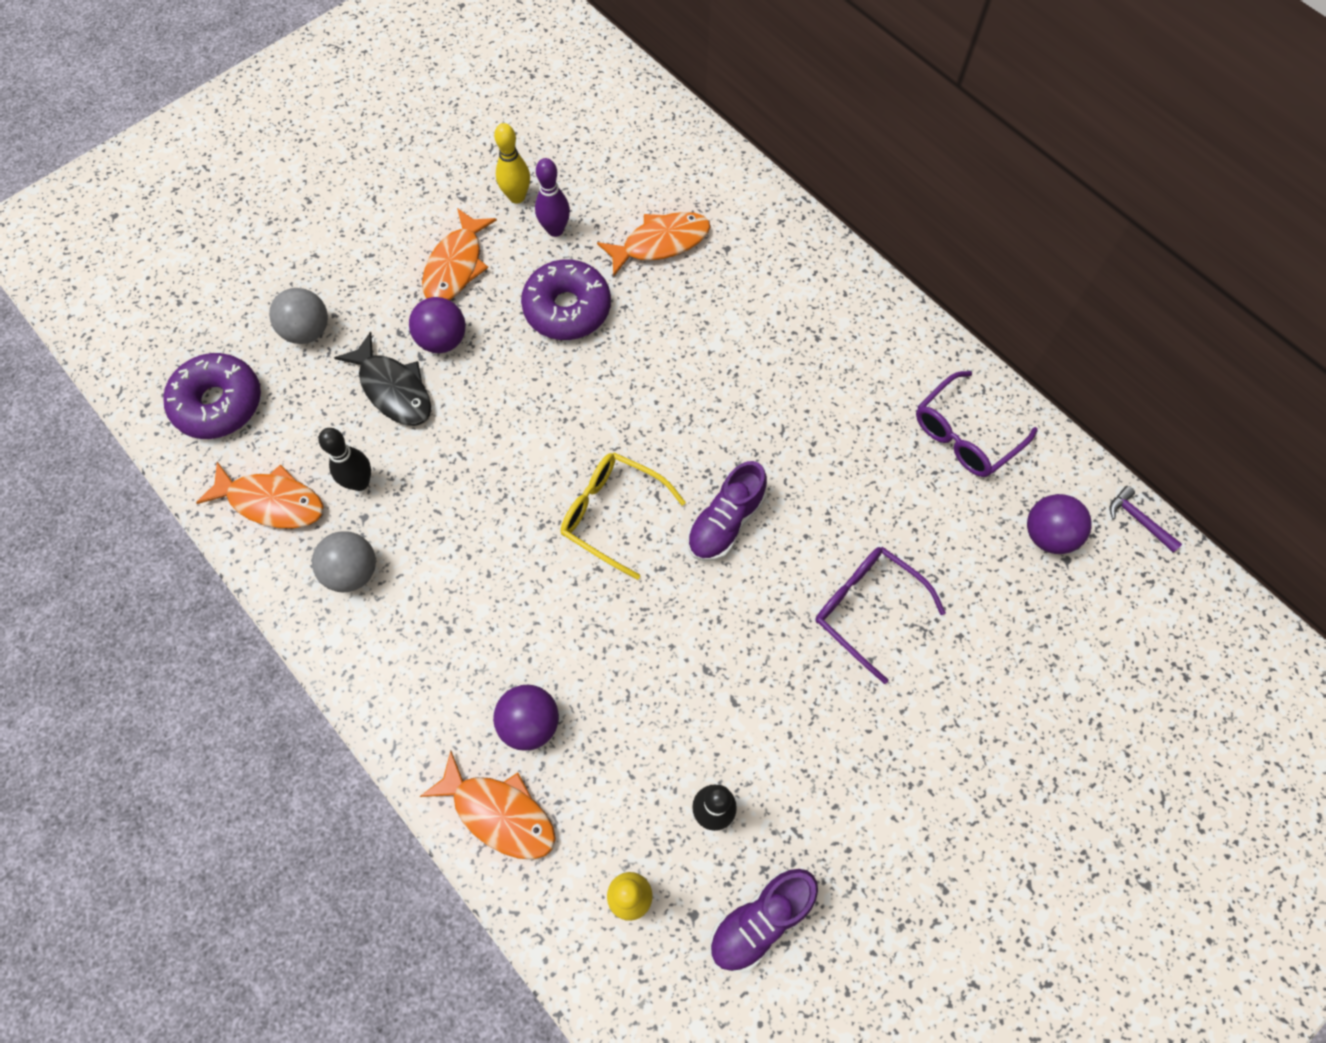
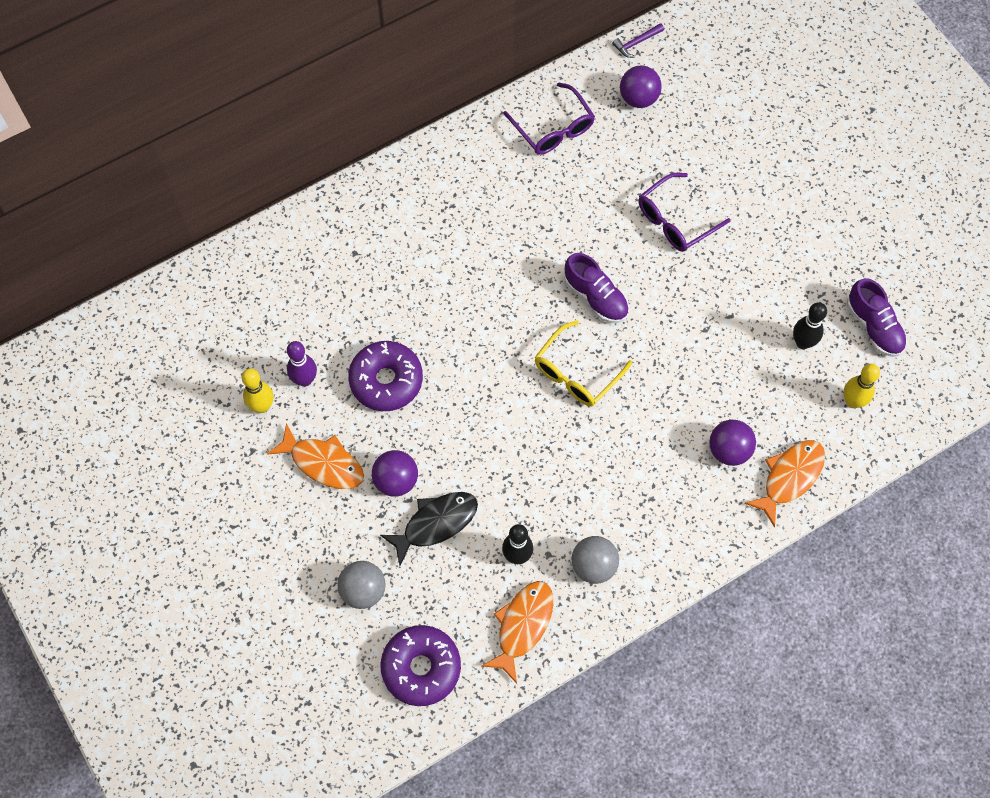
camera: 80 degrees left, 0 degrees up
orange fish [597,212,710,277] -> none

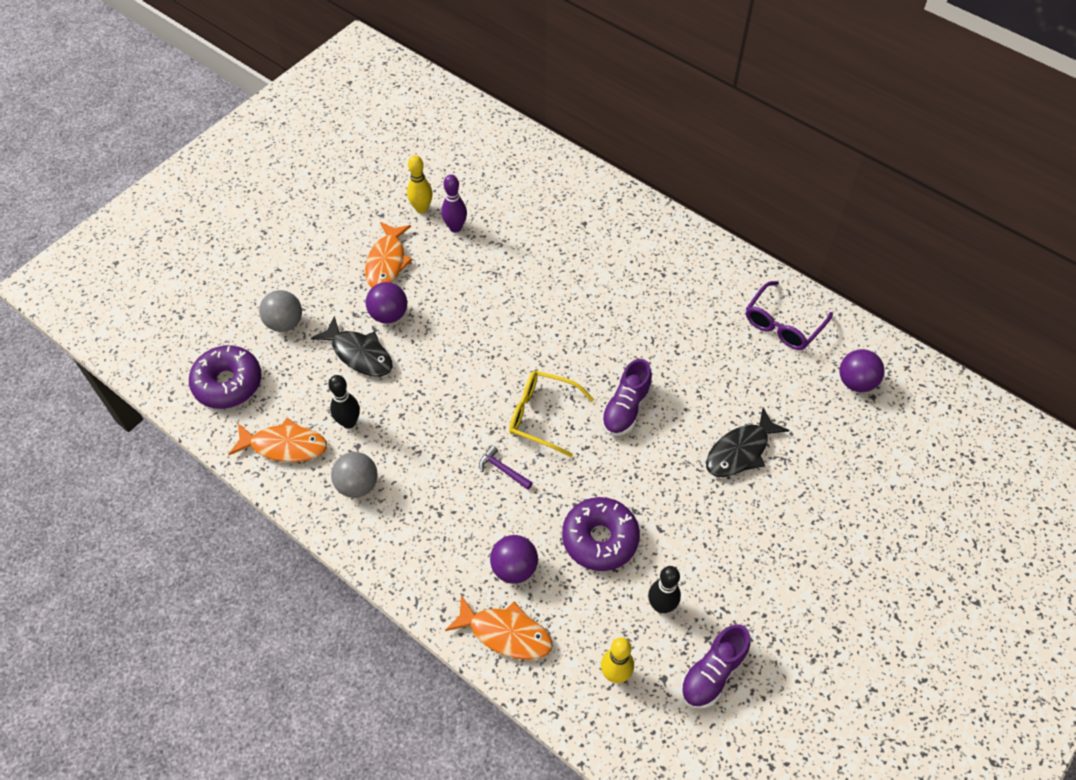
camera: 70 degrees right, 10 degrees down
purple donut [348,341,423,411] -> purple donut moved to [562,497,640,571]
purple hammer [612,23,664,58] -> purple hammer moved to [479,445,533,490]
purple glasses [639,173,731,252] -> black fish [706,408,790,477]

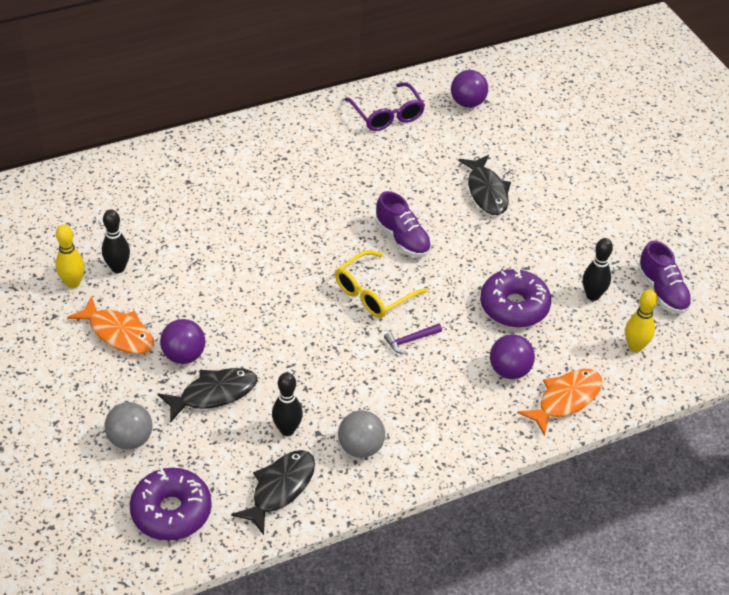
camera: 65 degrees left, 10 degrees down
orange fish [228,418,327,462] -> black fish [231,450,315,535]
purple bowling pin [441,175,467,232] -> black bowling pin [102,209,130,273]

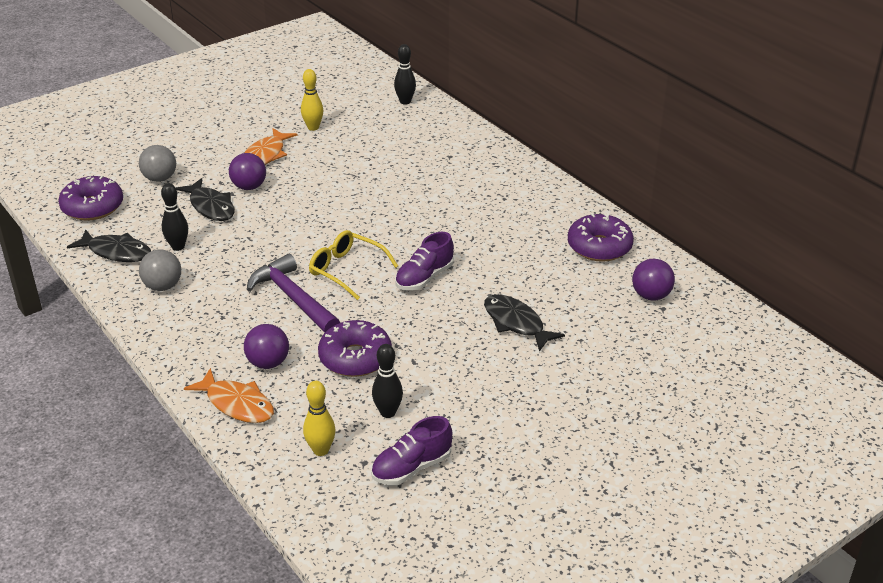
camera: 80 degrees right, 10 degrees down
black bowling pin [102,209,130,273] -> black bowling pin moved to [394,44,416,104]
purple glasses [344,83,425,131] -> purple donut [568,213,634,262]
purple hammer [384,323,442,354] -> purple hammer [247,254,340,333], size x2.23
black fish [458,155,511,215] -> black fish turned 75 degrees clockwise [484,294,565,352]

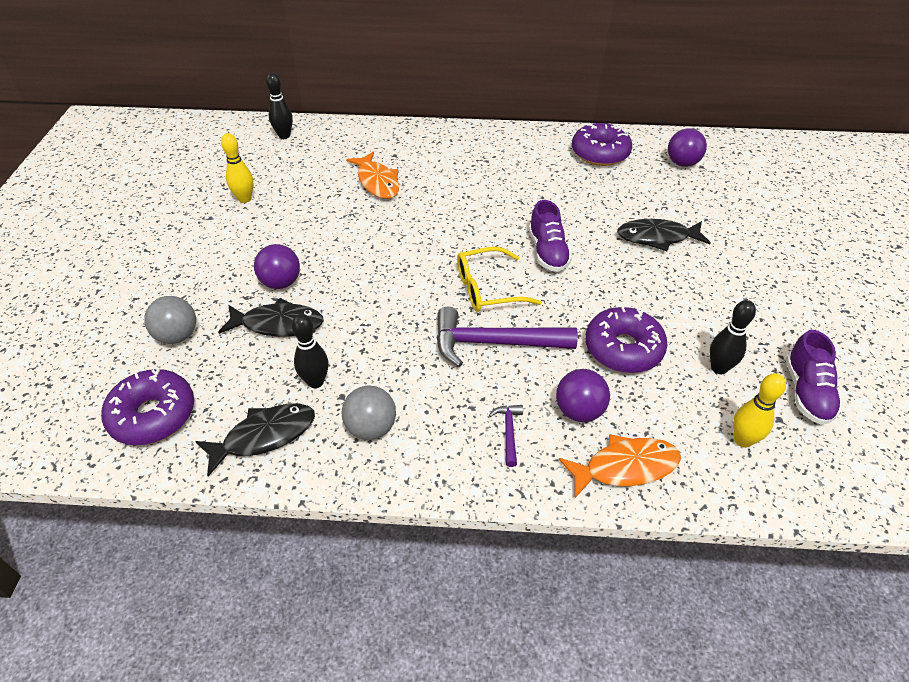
camera: 50 degrees left, 10 degrees up
orange fish [244,128,298,165] -> orange fish moved to [346,152,399,199]
none -> purple hammer [489,405,523,467]

